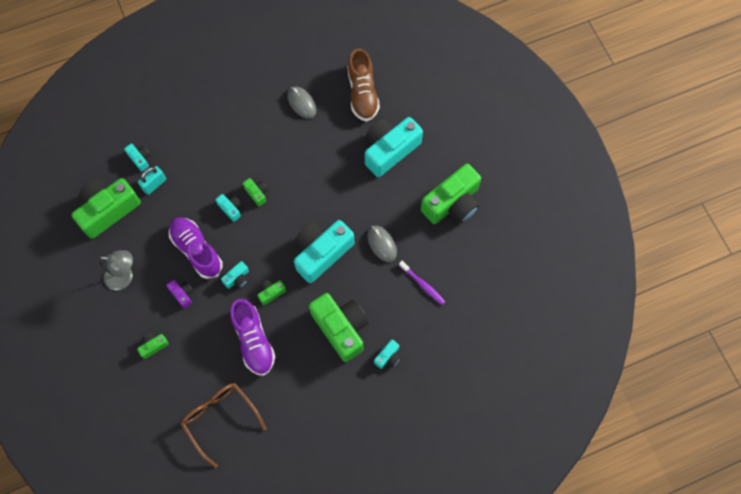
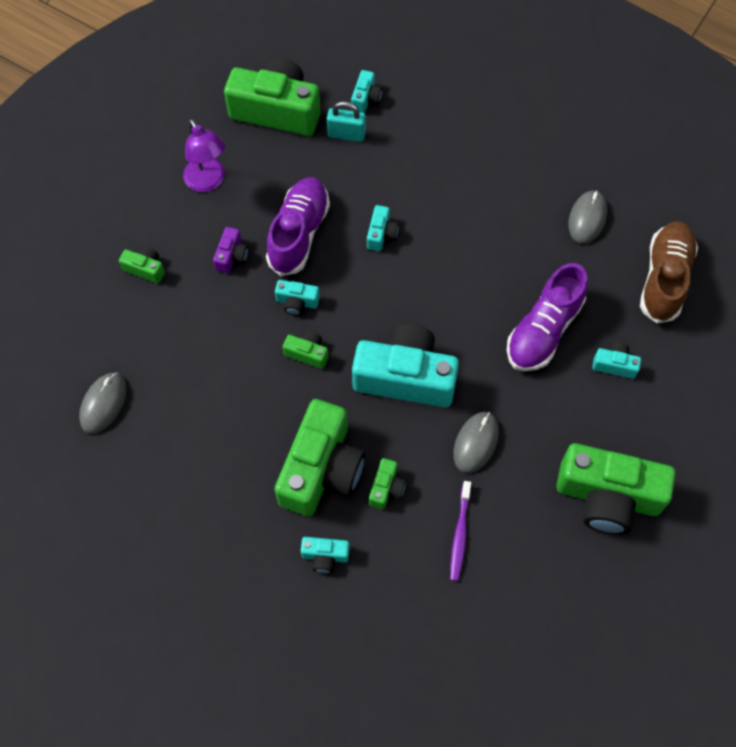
camera: 55 degrees right, 5 degrees down
grey lamp [98,250,133,290] -> purple lamp [183,119,225,192]
brown glasses [181,383,267,468] -> grey mouse [79,373,127,434]
purple shoe [230,299,276,376] -> purple shoe moved to [507,263,588,371]
green camera [243,178,268,206] -> green camera moved to [369,458,406,509]
brown shoe [347,48,380,122] -> brown shoe turned 150 degrees clockwise [640,221,698,323]
turquoise camera [365,117,423,177] -> turquoise camera [592,342,641,379], size x0.44

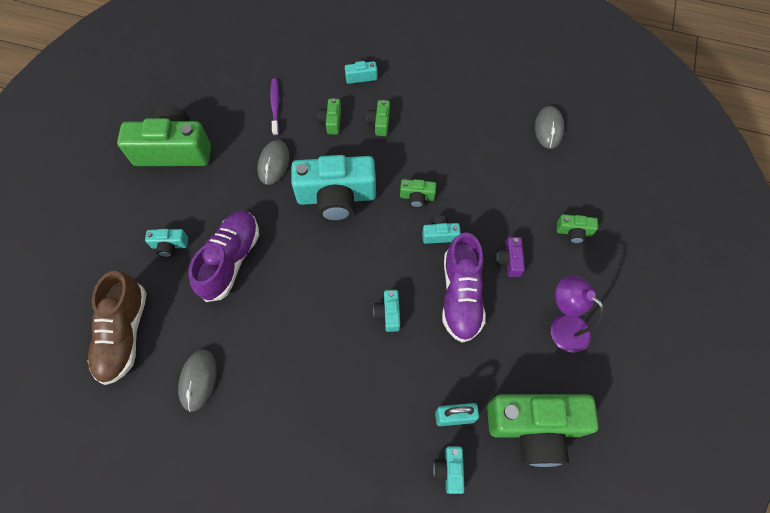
camera: 165 degrees right, 0 degrees up
green camera [274,399,365,516] -> green camera [367,100,390,136], size x0.44

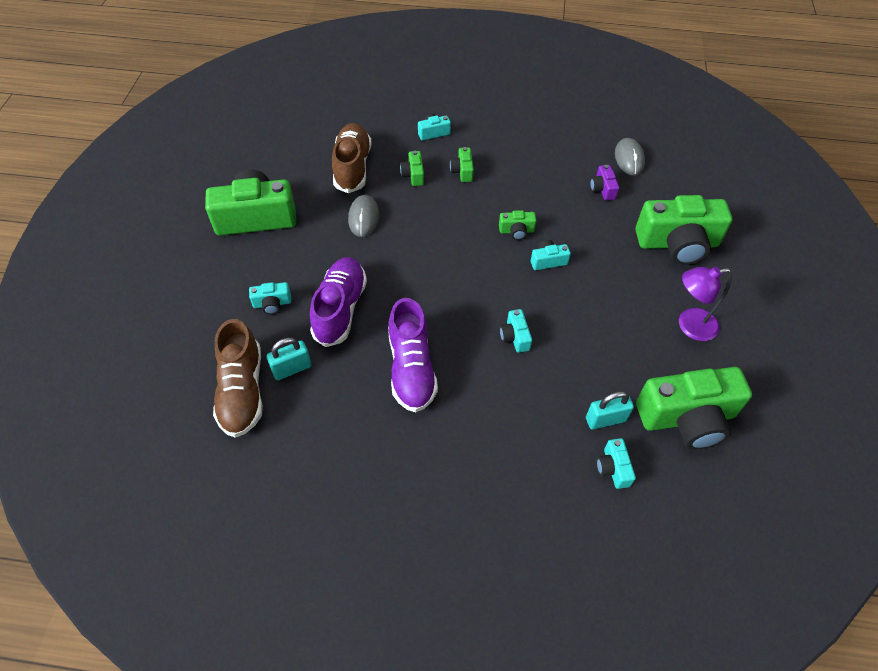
camera: 10 degrees left, 10 degrees down
grey mouse [178,350,217,412] -> none
purple toothbrush [270,78,279,136] -> brown shoe [332,123,372,193]
turquoise camera [291,155,376,222] -> none
purple shoe [442,232,486,343] -> purple shoe moved to [388,298,438,412]
purple camera [496,237,525,277] -> purple camera moved to [590,165,619,201]
purple lamp [551,275,604,353] -> purple lamp turned 45 degrees counterclockwise [679,267,732,341]
green camera [557,214,598,244] -> green camera [635,195,732,265], size x2.28
none -> turquoise padlock [266,338,312,380]

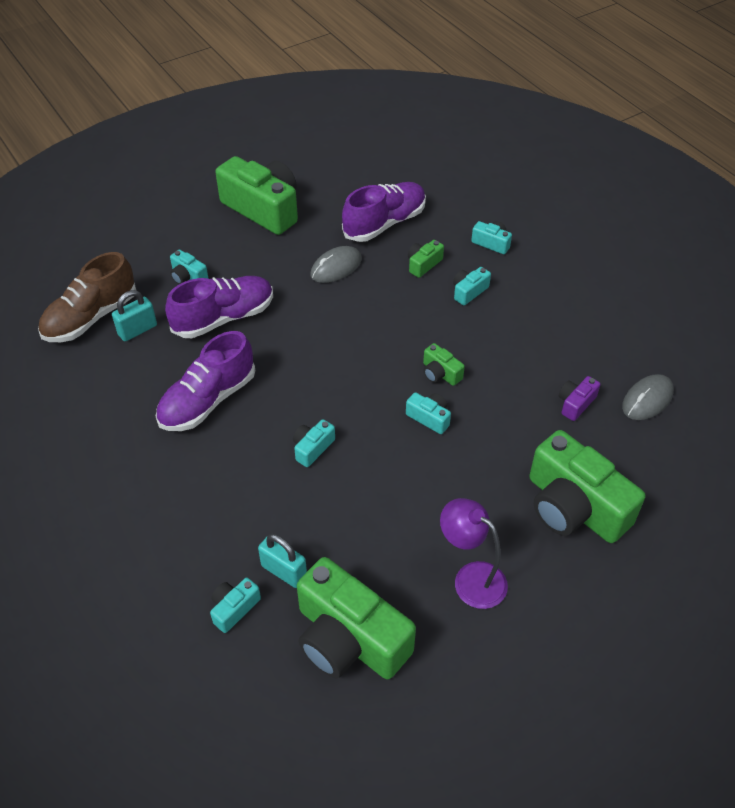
camera: 50 degrees right, 5 degrees down
turquoise padlock [266,338,312,380] -> turquoise padlock turned 60 degrees counterclockwise [112,290,157,341]
brown shoe [332,123,372,193] -> purple shoe [342,182,426,242]
green camera [450,147,474,182] -> turquoise camera [453,267,491,305]

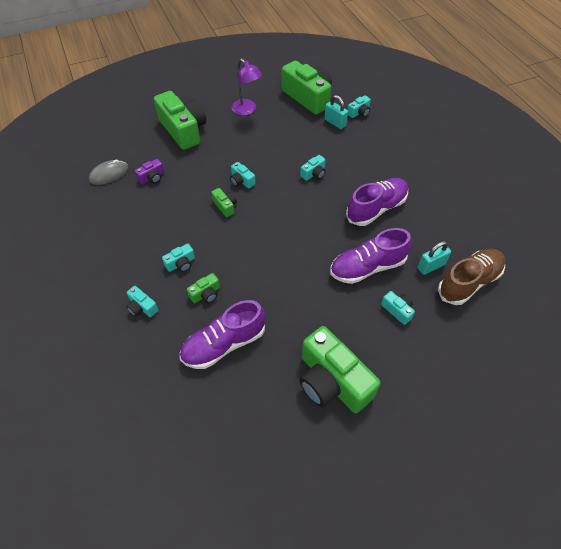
camera: 170 degrees left, 5 degrees up
grey mouse [311,246,362,283] -> none

